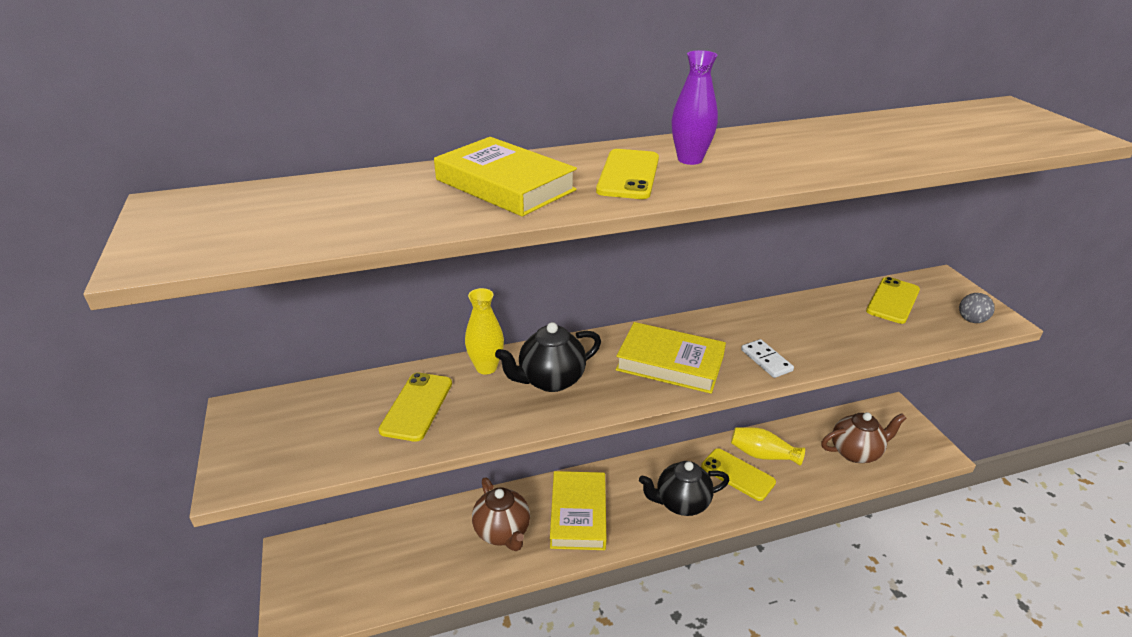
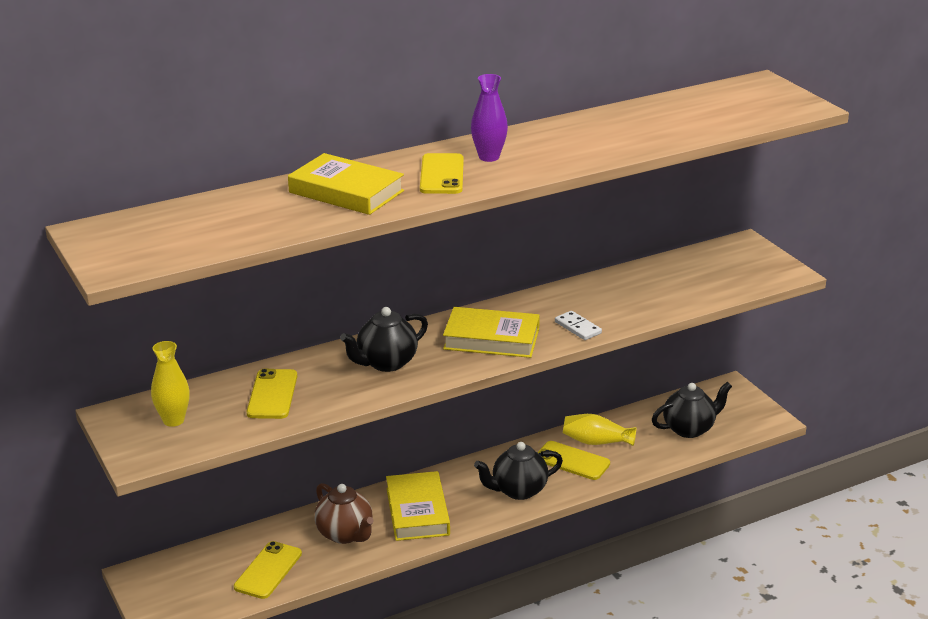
camera: 10 degrees left, 5 degrees down
yellow vase [465,288,504,375] -> yellow vase moved to [151,341,190,427]
brown teapot [821,412,907,463] -> black teapot [652,382,732,438]
yellow phone [866,277,920,324] -> yellow phone moved to [234,541,302,599]
grey ball [959,293,995,323] -> none

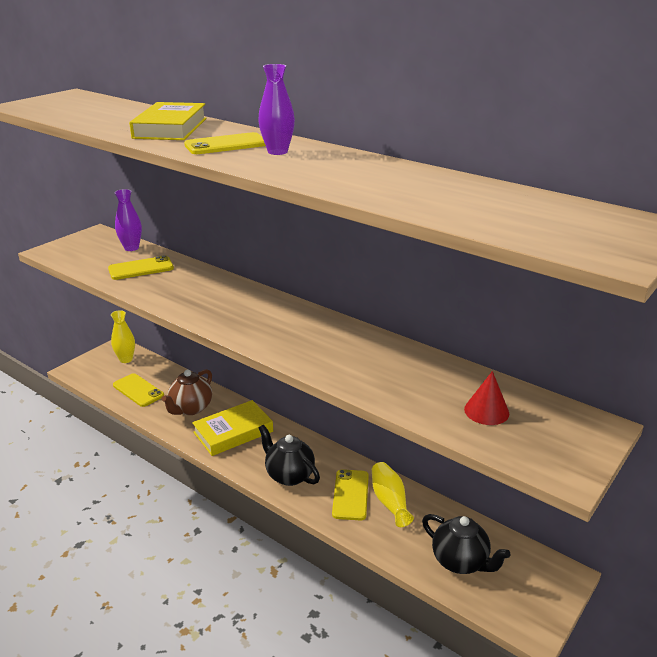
camera: 65 degrees right, 0 degrees up
yellow vase [151,341,190,427] -> yellow vase moved to [111,310,135,363]
yellow phone [234,541,302,599] -> yellow phone turned 45 degrees clockwise [113,373,164,407]
black teapot [340,307,428,372] -> none
yellow book [443,307,540,358] -> none
white domino [555,311,602,340] -> none
none -> purple vase [115,189,142,251]
none -> red cone [464,371,509,425]

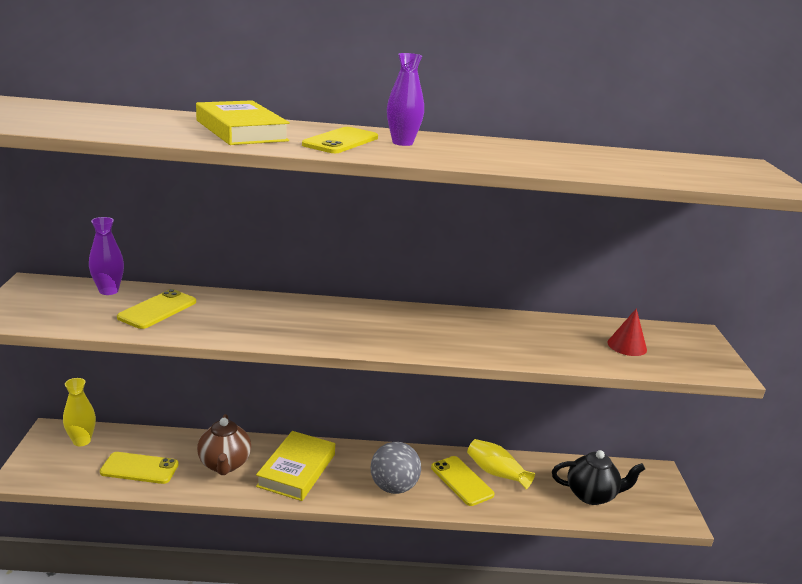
camera: 40 degrees left, 5 degrees down
black teapot [259,425,320,486] -> grey ball [371,442,421,494]

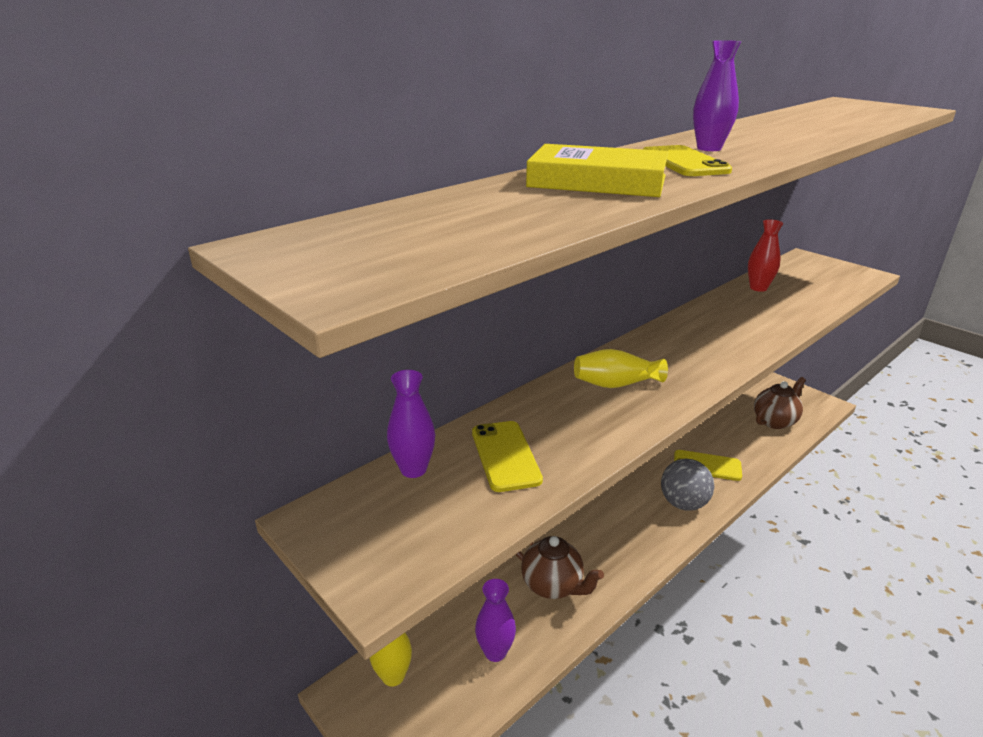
camera: 40 degrees left, 5 degrees up
yellow phone [100,452,179,484] -> purple vase [475,579,516,662]
yellow book [256,431,335,501] -> none
yellow vase [467,439,535,490] -> yellow vase moved to [574,349,668,388]
black teapot [552,450,645,505] -> brown teapot [754,377,806,429]
red cone [607,308,647,356] -> none
none -> red vase [748,219,783,292]

